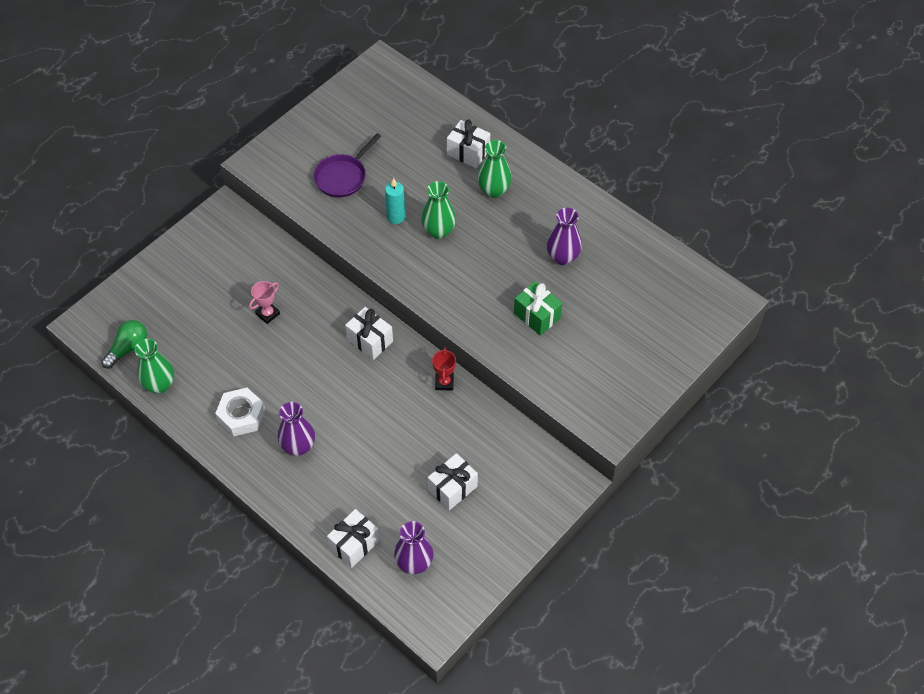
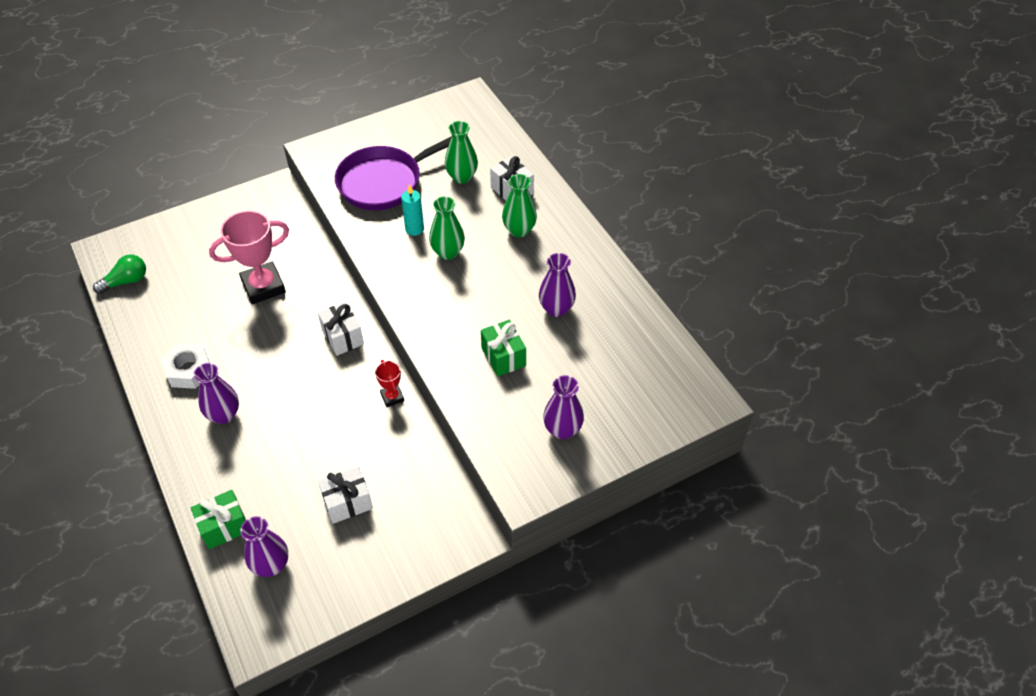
camera: 20 degrees right, 5 degrees down
green vase [134,339,174,394] -> green vase moved to [445,121,478,184]
pink trophy [249,281,280,324] -> pink trophy [209,210,289,304], size x2.04
purple pan [313,133,382,198] -> purple pan [335,136,452,210], size x1.63
white gift [327,509,380,568] -> green gift [191,490,246,549]
red trophy [432,347,456,391] -> red trophy turned 45 degrees counterclockwise [375,360,404,407]
none -> purple vase [543,375,584,440]

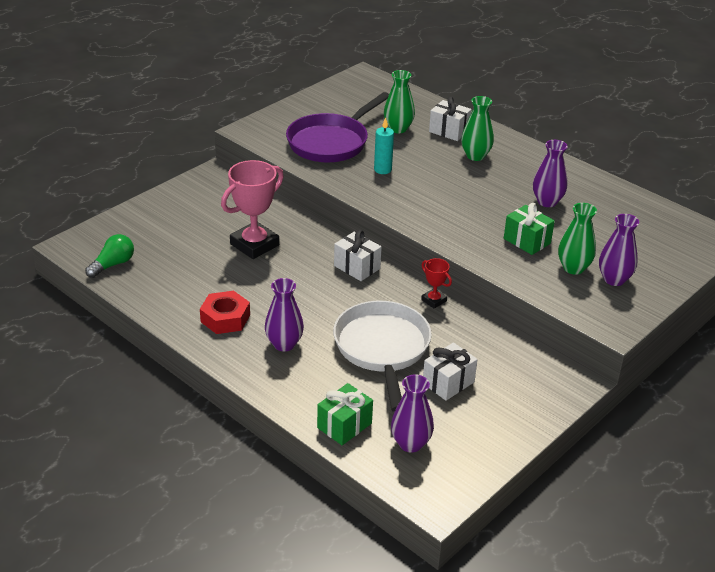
camera: 20 degrees left, 15 degrees down
white nut [161,343,210,389] -> red nut [200,291,250,334]
green vase [429,196,465,260] -> green vase moved to [558,203,597,275]
none -> white pan [333,301,432,412]

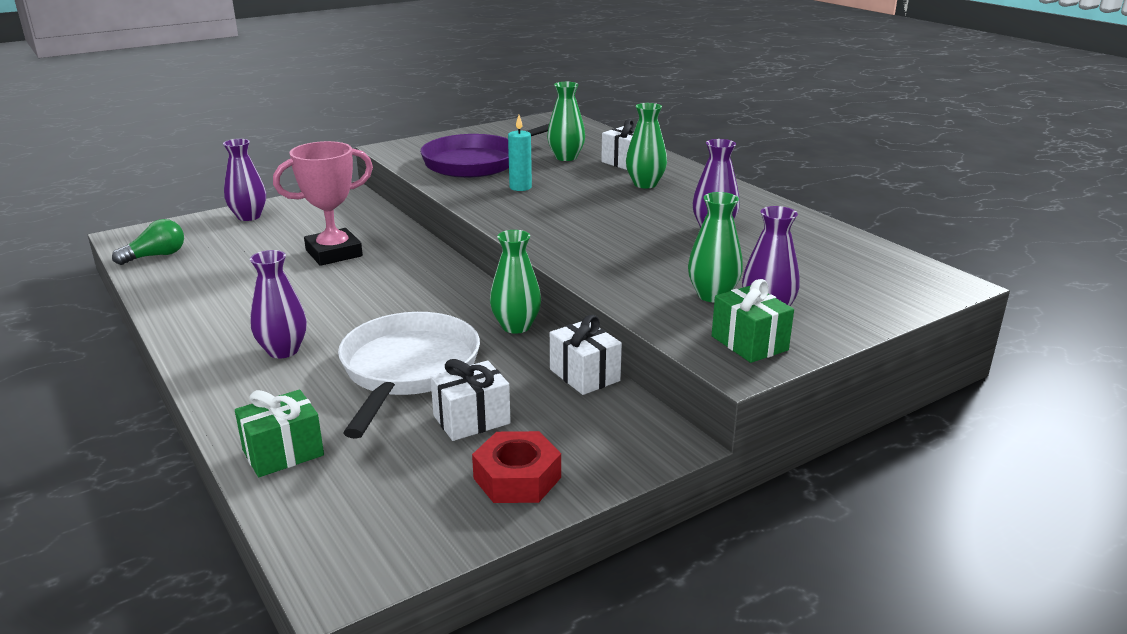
camera: 15 degrees right, 10 degrees down
red nut [200,291,250,334] -> red nut moved to [472,431,561,503]
white gift [334,230,382,281] -> white gift moved to [550,315,622,395]
purple vase [391,374,434,453] -> purple vase moved to [223,139,266,221]
red trophy [421,258,452,309] -> green vase [490,230,541,334]
green gift [504,203,555,255] -> green gift moved to [712,279,794,363]

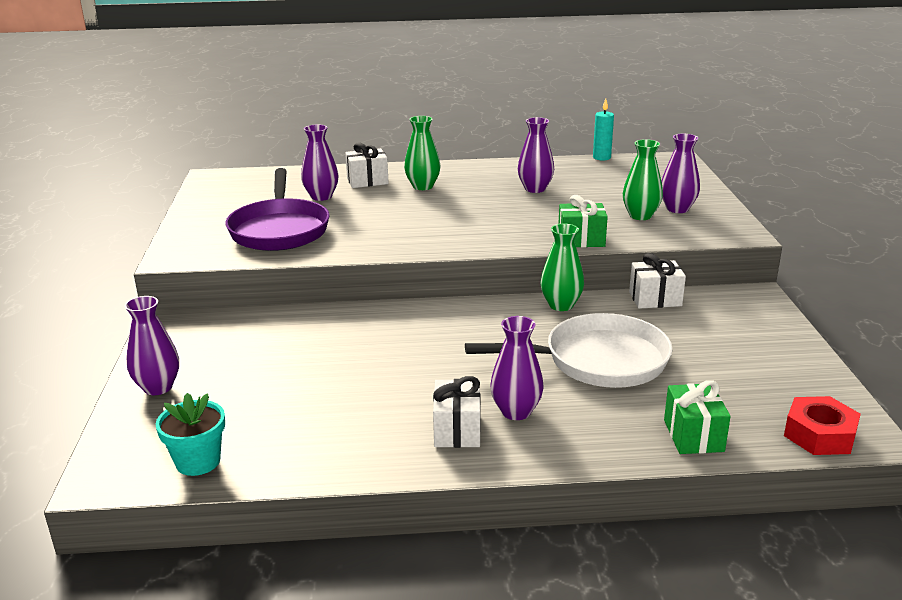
camera: 60 degrees left, 0 degrees up
green light bulb [112,219,184,265] -> turquoise flower pot [156,393,225,476]
pink trophy [273,141,373,266] -> none
white pan [338,312,480,439] -> white pan turned 135 degrees clockwise [465,313,673,388]
white gift [430,359,511,441] -> white gift moved to [433,376,481,448]
red nut [472,431,561,503] -> red nut moved to [784,396,861,455]
turquoise candle [508,115,532,191] -> turquoise candle moved to [593,99,614,161]
green vase [547,82,585,161] -> purple vase [301,124,338,201]
green gift [712,279,794,363] -> green gift moved to [558,195,608,247]

